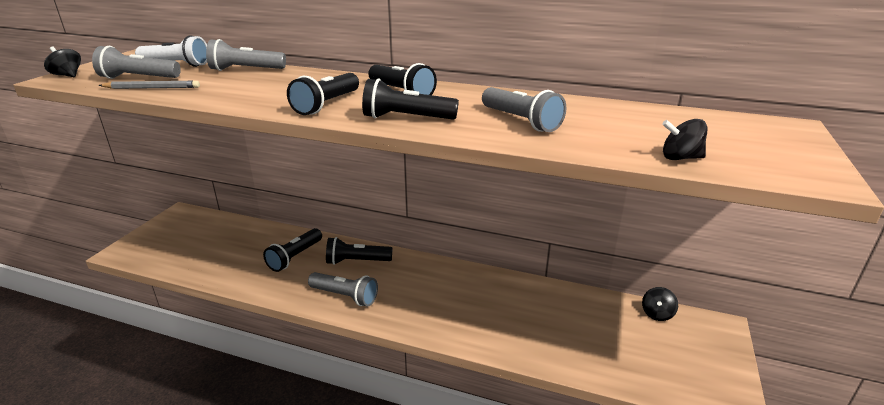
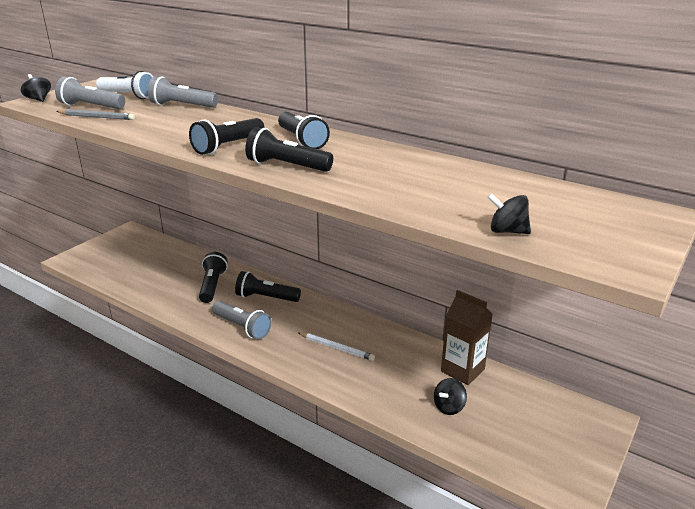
camera: 15 degrees right, 0 degrees up
black flashlight [263,228,322,272] -> black flashlight turned 135 degrees clockwise [199,252,228,303]
grey flashlight [482,87,566,132] -> none
black spinning top [642,287,678,321] -> black spinning top moved to [434,378,467,415]
none -> white pencil [298,332,375,361]
none -> brown carton [441,290,493,385]

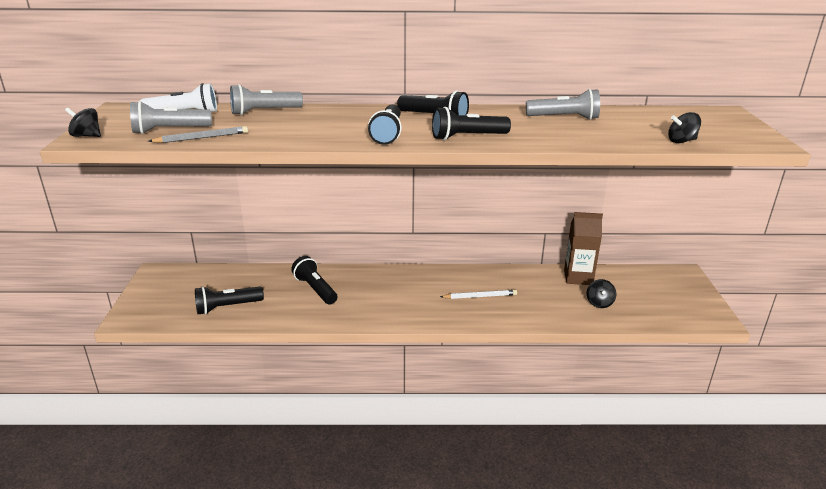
camera: 35 degrees left, 0 degrees up
grey flashlight [212,301,272,339] -> grey flashlight moved to [526,89,600,120]
black flashlight [235,271,301,302] -> black flashlight moved to [195,287,264,315]

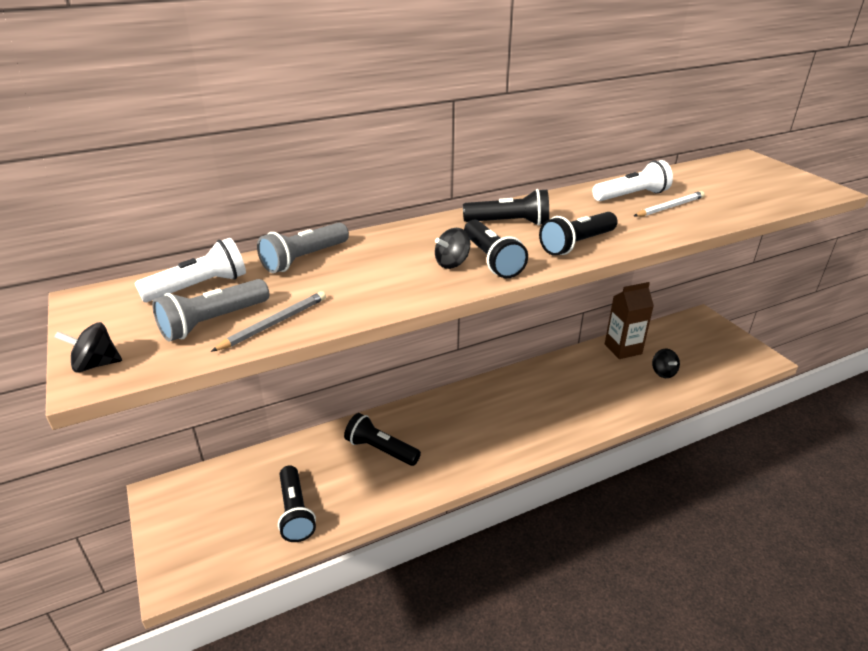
camera: 25 degrees left, 5 degrees up
black flashlight [195,287,264,315] -> black flashlight turned 60 degrees counterclockwise [278,465,316,542]
white pencil [440,289,517,299] -> white pencil moved to [634,191,705,217]
grey flashlight [526,89,600,120] -> white flashlight [592,160,673,201]
black spinning top [668,112,701,143] -> black spinning top moved to [435,228,470,269]

